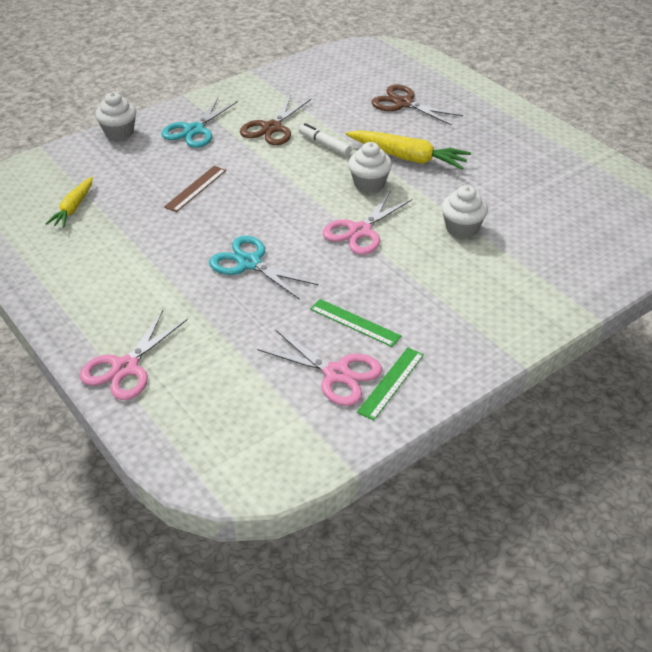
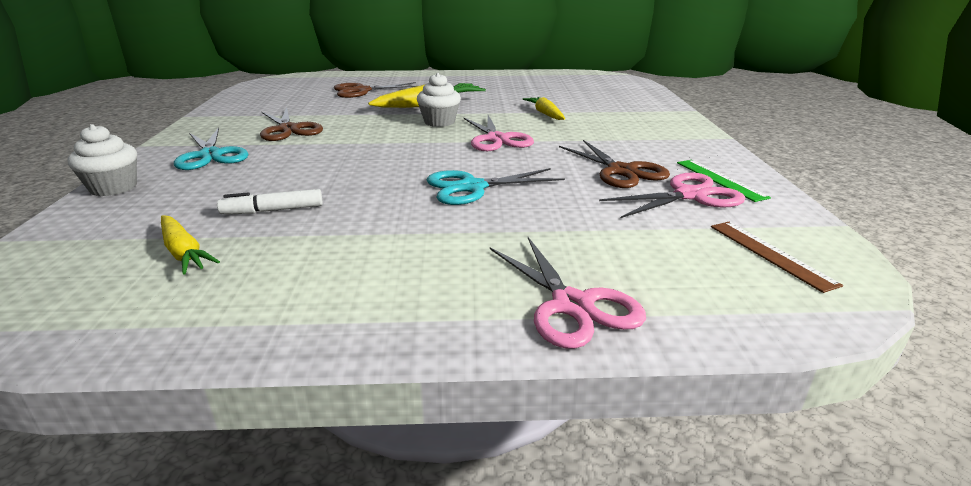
camera: 55 degrees left, 15 degrees down
brown ruler [164,166,226,212] -> brown ruler moved to [711,222,843,293]
white marker [299,123,352,156] -> white marker moved to [217,189,322,214]
green ruler [310,299,401,347] -> brown scissors [559,140,670,188]
white cupcake [441,185,488,238] -> yellow carrot [523,97,565,120]

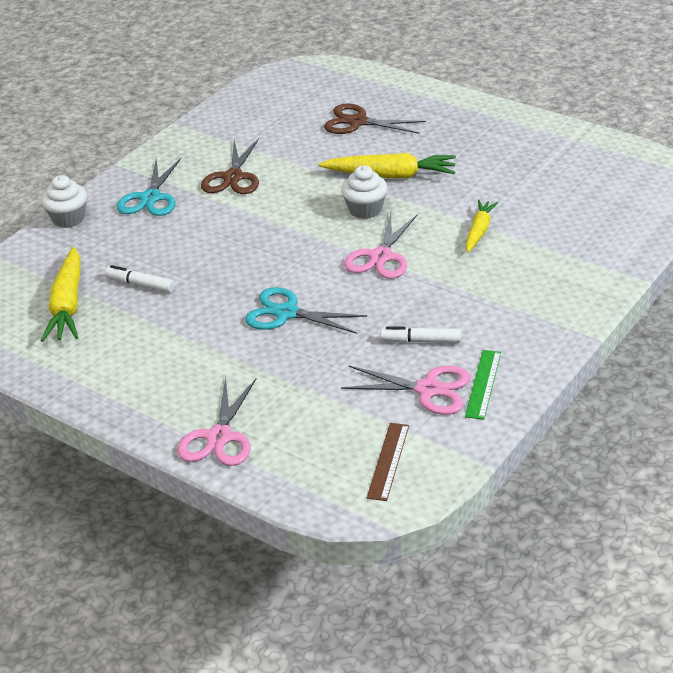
camera: 40 degrees right, 10 degrees up
yellow carrot [161,216,220,275] -> yellow carrot [41,247,80,342], size x1.62
brown scissors [559,140,670,188] -> white marker [380,326,461,343]

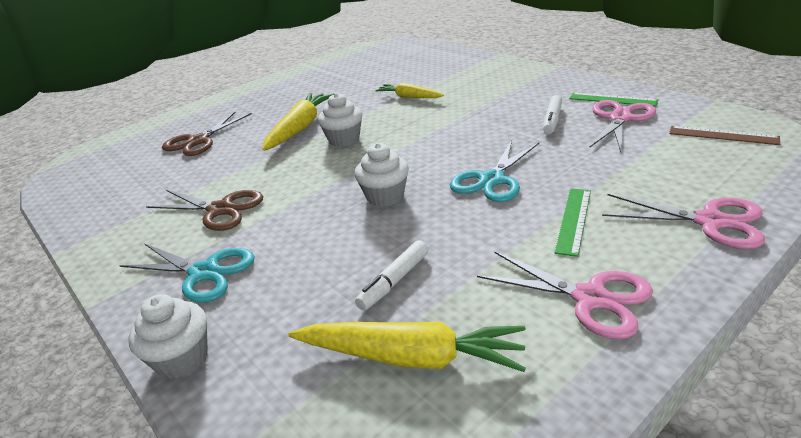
camera: 75 degrees left, 5 degrees down
pink scissors [344,213,418,279] -> pink scissors moved to [477,251,653,340]
none -> white cupcake [355,143,409,207]
none -> green ruler [554,188,591,257]

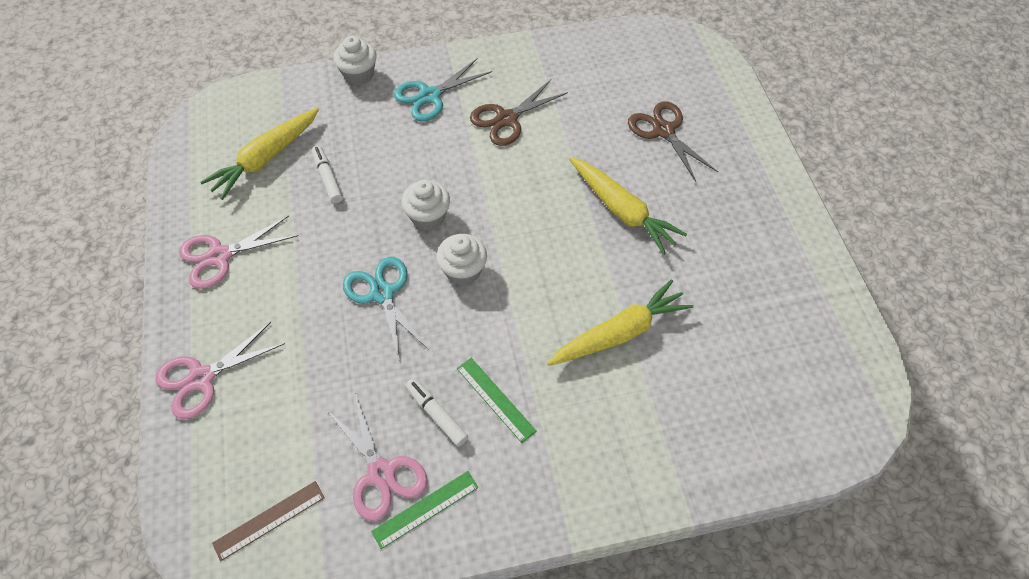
camera: 115 degrees right, 25 degrees up
white cupcake [318,93,362,147] -> white cupcake moved to [436,234,487,285]
yellow carrot [375,83,444,98] -> yellow carrot [547,279,693,366], size x1.62
green ruler [554,188,591,257] -> green ruler moved to [457,358,537,443]

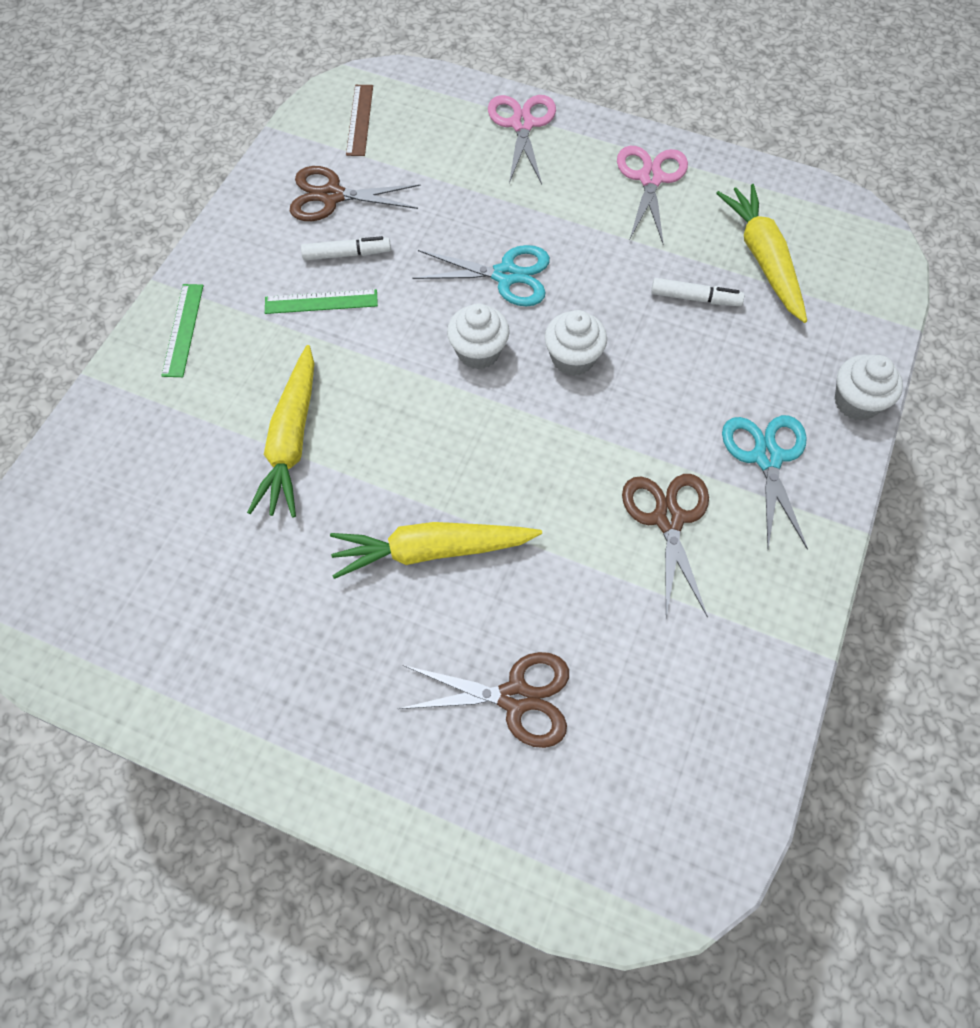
camera: 125 degrees right, 5 degrees up
pink scissors [327,393,428,521] -> brown scissors [290,166,421,221]
green ruler [371,471,478,549] -> green ruler moved to [161,284,204,377]

